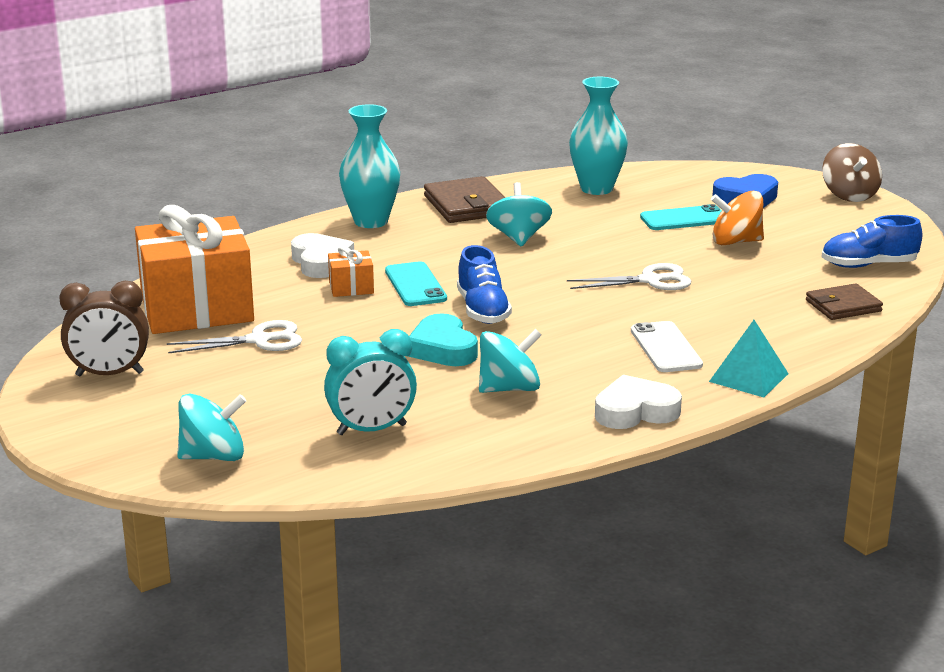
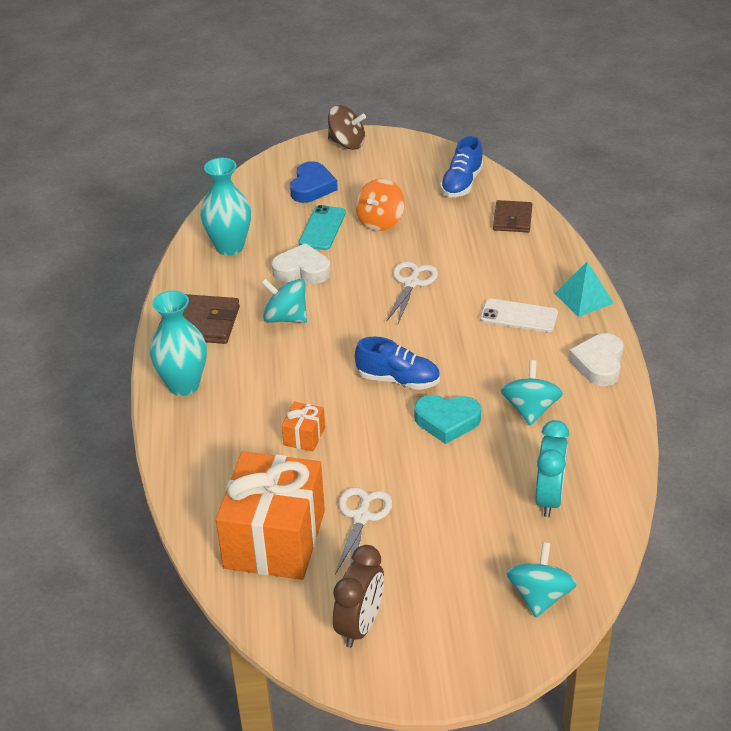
camera: 60 degrees left, 15 degrees up
white heart [291,233,354,278] -> white heart moved to [272,243,331,284]
turquoise phone [385,261,447,306] -> none

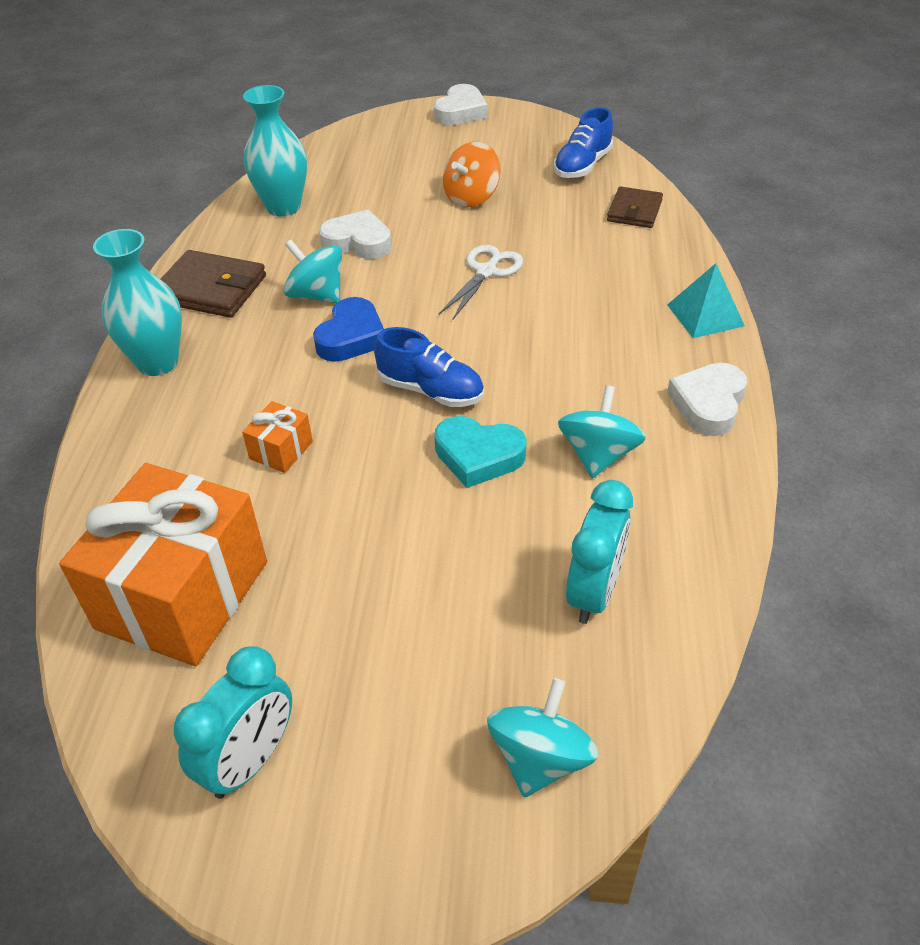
camera: 10 degrees right, 5 degrees up
blue heart [290,161,338,203] -> blue heart moved to [313,297,384,362]
turquoise phone [299,205,346,250] -> none
brown spinning top [328,105,366,150] -> white heart [434,84,487,125]
brown clock [333,545,384,648] -> turquoise clock [174,646,292,799]
white scissors [335,487,393,575] -> none
white phone [480,299,558,333] -> none

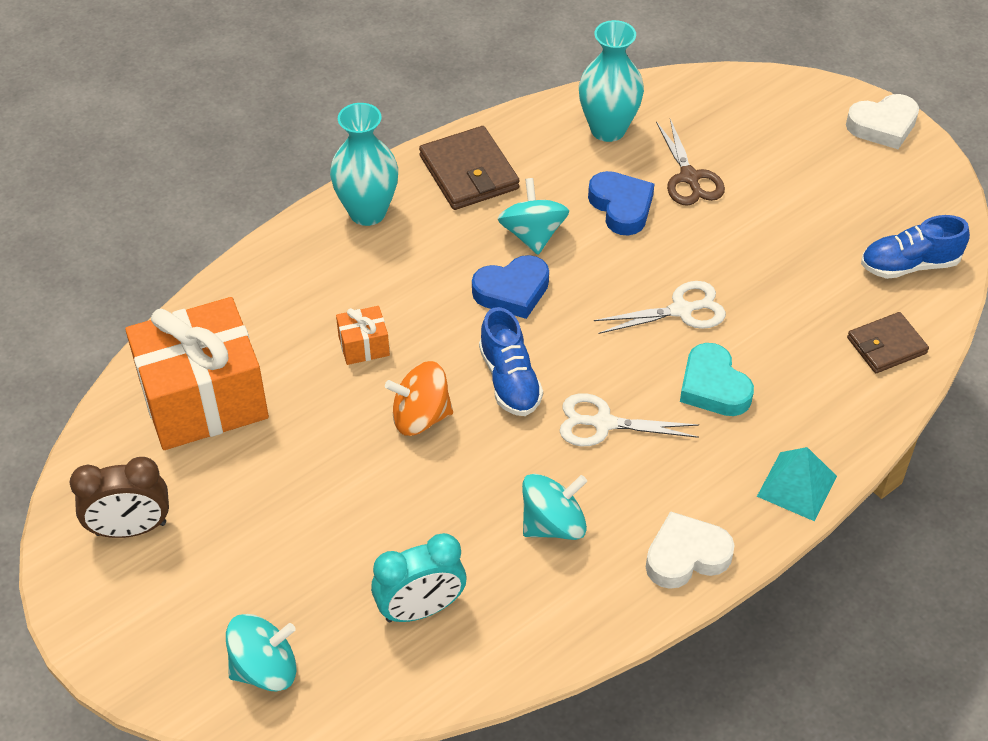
camera: 45 degrees right, 5 degrees up
turquoise clock [174,646,292,799] -> brown clock [70,457,169,538]
white heart [319,210,392,259] -> blue heart [588,171,654,235]
turquoise heart [434,416,527,488] -> turquoise heart moved to [680,343,754,416]
orange spinning top [443,142,501,207] -> orange spinning top moved to [385,361,453,436]
none -> white scissors [560,393,699,446]
none -> brown scissors [656,119,725,206]

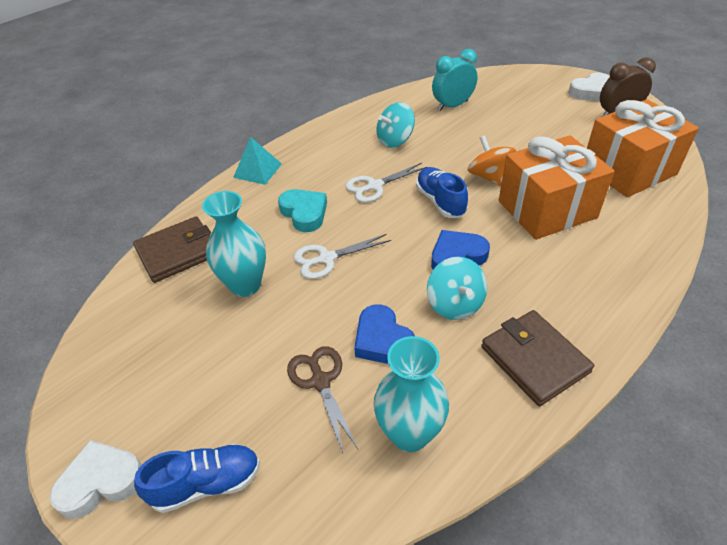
camera: 175 degrees right, 5 degrees down
turquoise spinning top [226,614,297,691] -> none
turquoise vase [330,103,398,226] -> turquoise vase moved to [202,191,266,297]
orange gift [336,306,390,365] -> orange gift [499,135,614,240], size x2.40
orange spinning top [385,361,453,436] -> orange spinning top turned 105 degrees counterclockwise [468,135,516,186]
white scissors [560,393,699,446] -> white scissors turned 150 degrees clockwise [345,163,426,203]
white heart [646,511,735,589] -> white heart moved to [568,72,610,101]
brown wallet [847,312,929,373] -> brown wallet [133,216,211,283], size x1.51
blue shoe [861,215,970,279] -> blue shoe moved to [134,444,260,513]

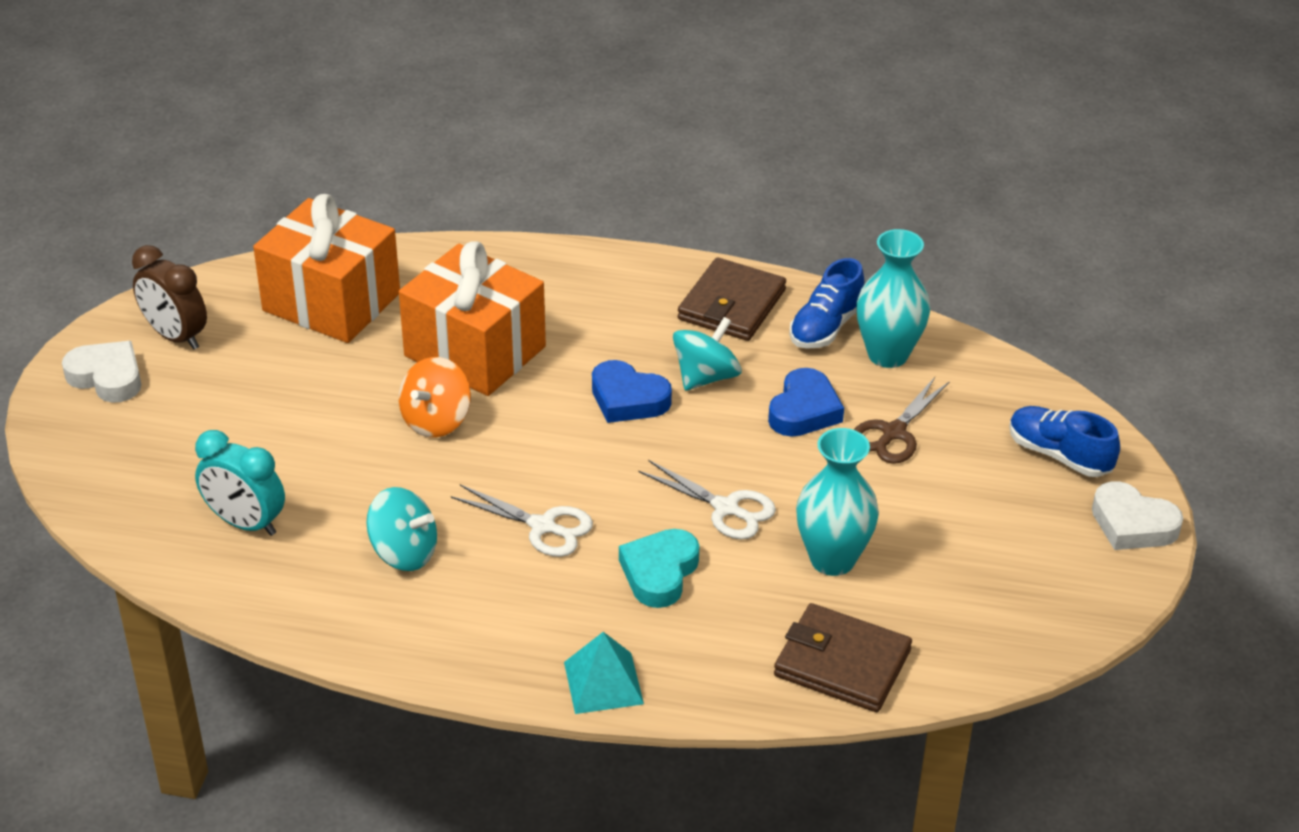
camera: 125 degrees left, 5 degrees down
blue shoe [416,167,468,218] -> blue shoe moved to [789,258,864,349]

